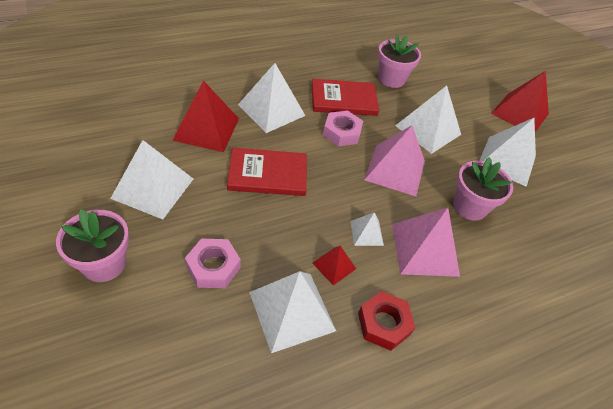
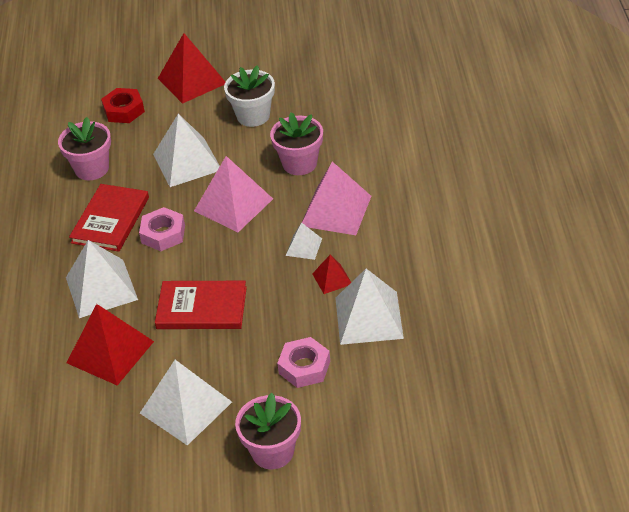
camera: 60 degrees left, 5 degrees down
red book [227,148,307,196] -> red book turned 75 degrees clockwise [155,281,247,329]
red nut [358,291,416,351] -> red nut moved to [101,88,145,123]
white pyramid [479,118,536,187] -> white flower pot [224,65,275,127]

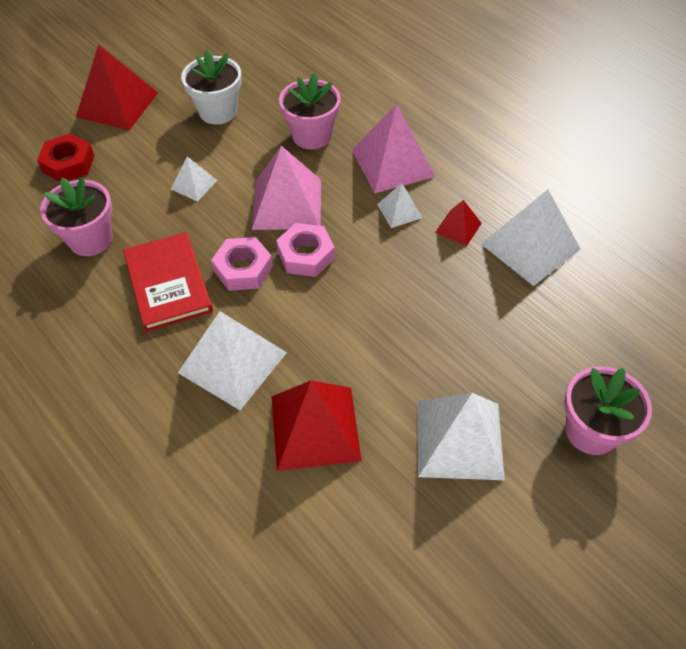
camera: 40 degrees left, 10 degrees up
white pyramid [153,114,220,187] -> white pyramid [171,156,217,202], size x0.51
red book [155,281,247,329] -> none
pink nut [277,337,330,388] -> pink nut moved to [276,223,335,277]

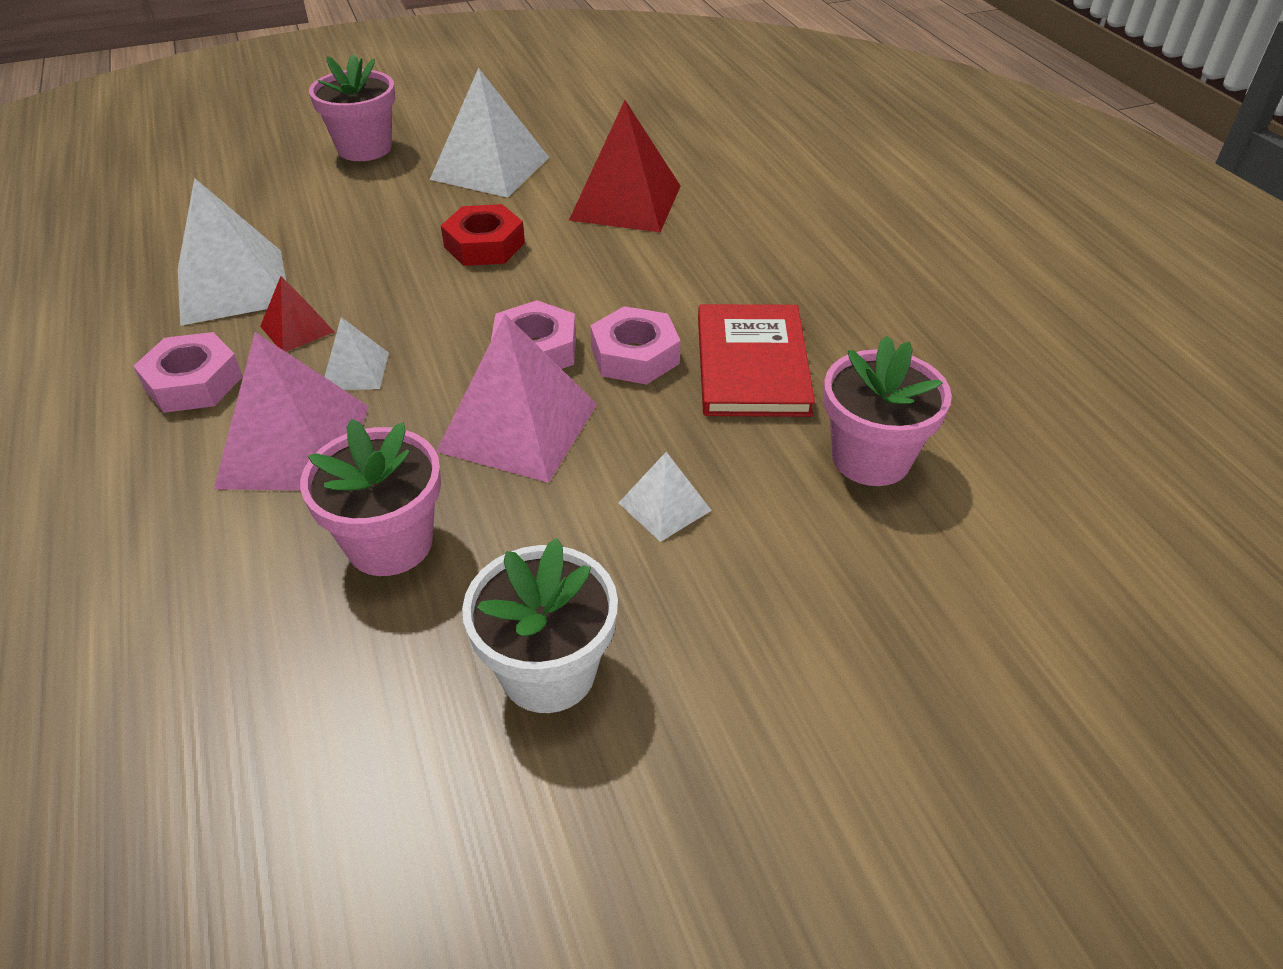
camera: 160 degrees left, 10 degrees down
red nut [37,133,95,182] -> red nut moved to [441,204,525,266]
red pyramid [76,45,158,130] -> none
white pyramid [178,311,287,410] -> none
none -> pink nut [134,332,243,413]

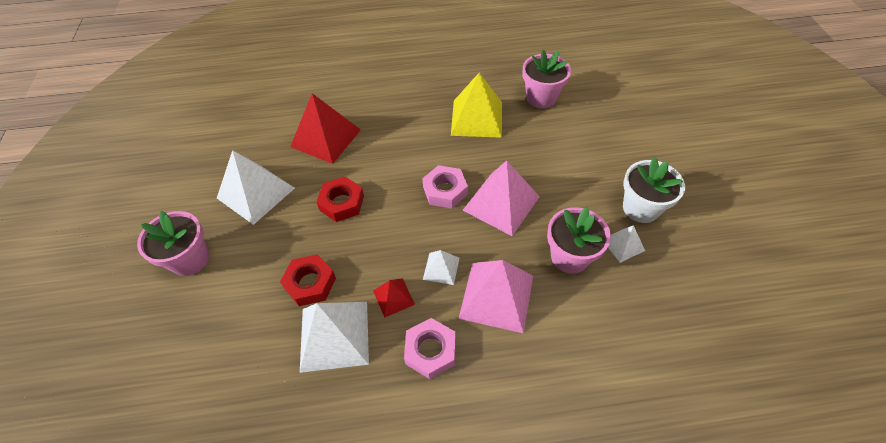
camera: 75 degrees left, 10 degrees up
pink nut [590,306,681,385] -> none
white pyramid [619,452,712,542] -> white pyramid moved to [608,225,645,263]
red book [698,304,815,417] -> yellow pyramid [451,73,502,138]
none -> red nut [280,254,336,306]

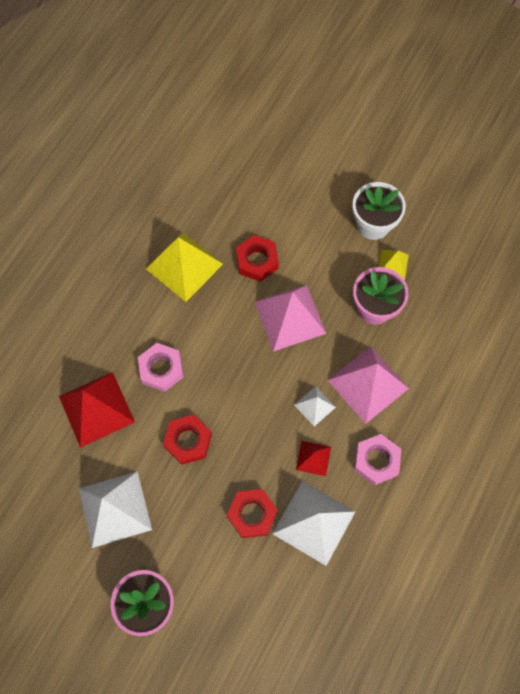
camera: 55 degrees left, 15 degrees up
pink nut [422,165,468,209] -> pink nut moved to [138,343,184,392]
pink flower pot [523,50,571,108] -> none
white pyramid [608,225,645,263] -> yellow pyramid [378,250,409,280]
none -> red nut [236,235,279,282]

